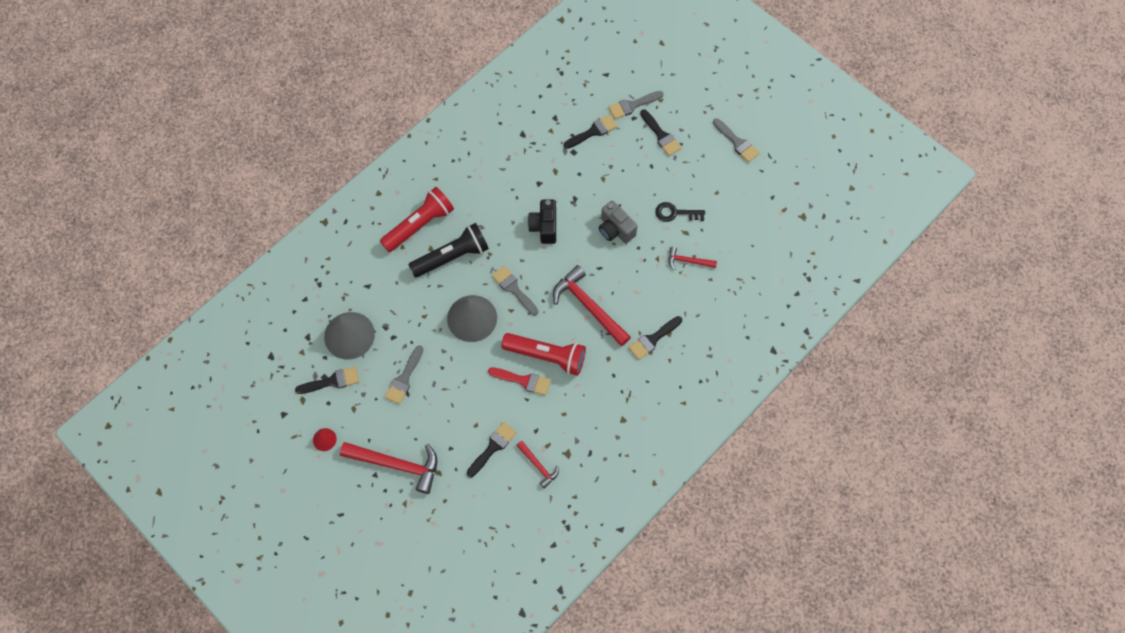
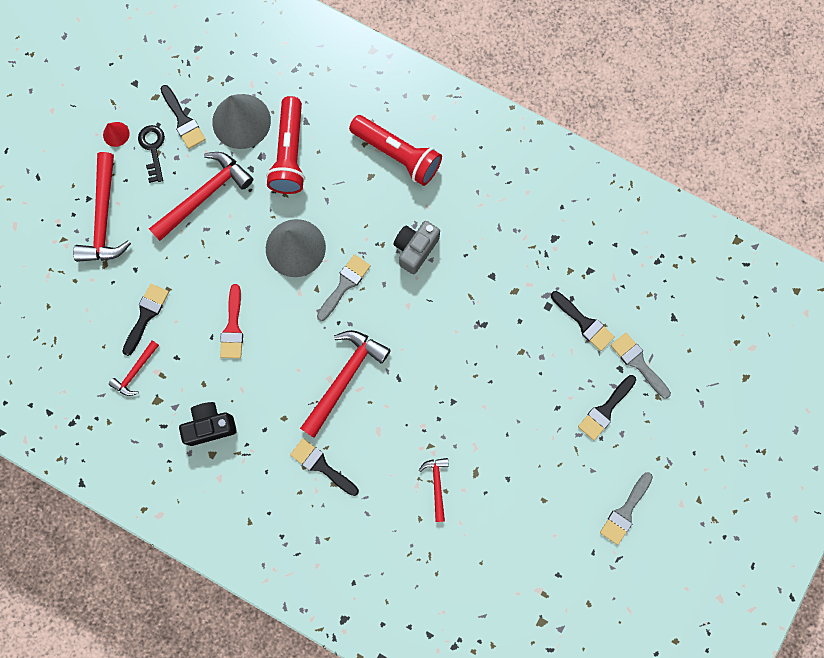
camera: 75 degrees right, 10 degrees up
grey brush [385,345,423,404] -> red hammer [149,152,253,241]
black flashlight [408,223,489,278] -> none
black brush [467,422,517,477] -> black brush turned 90 degrees counterclockwise [122,284,169,356]
red flashlight [501,333,586,376] -> red flashlight moved to [266,96,305,194]
black camera [528,200,556,244] -> black camera moved to [179,402,237,446]
grey camera [599,201,638,243] -> grey camera moved to [393,221,440,274]
black key [655,202,705,222] -> black key moved to [138,125,165,183]

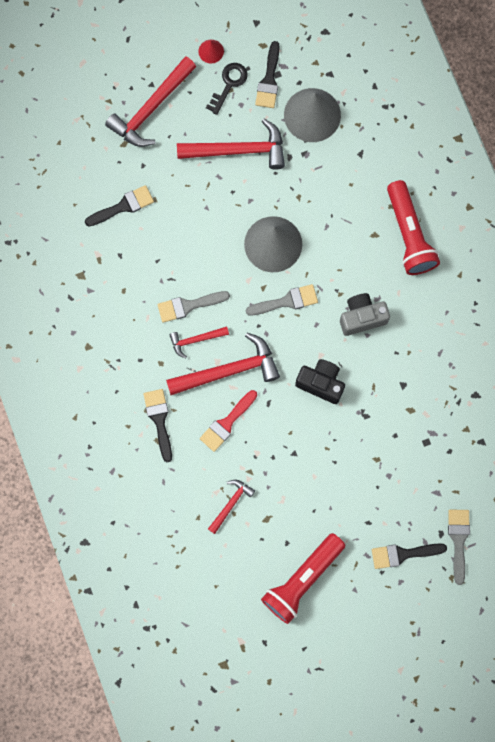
camera: 40 degrees right, 0 degrees up
red hammer [109,340,159,396] -> red hammer moved to [169,326,229,358]
black camera [179,402,237,446] -> black camera moved to [295,359,345,404]
red brush [220,284,243,358] -> red brush moved to [200,390,257,452]
red flashlight [266,96,305,194] -> red flashlight moved to [261,533,345,624]
black brush [551,291,615,351] -> none
grey brush [600,472,653,545] -> grey brush moved to [157,291,230,323]

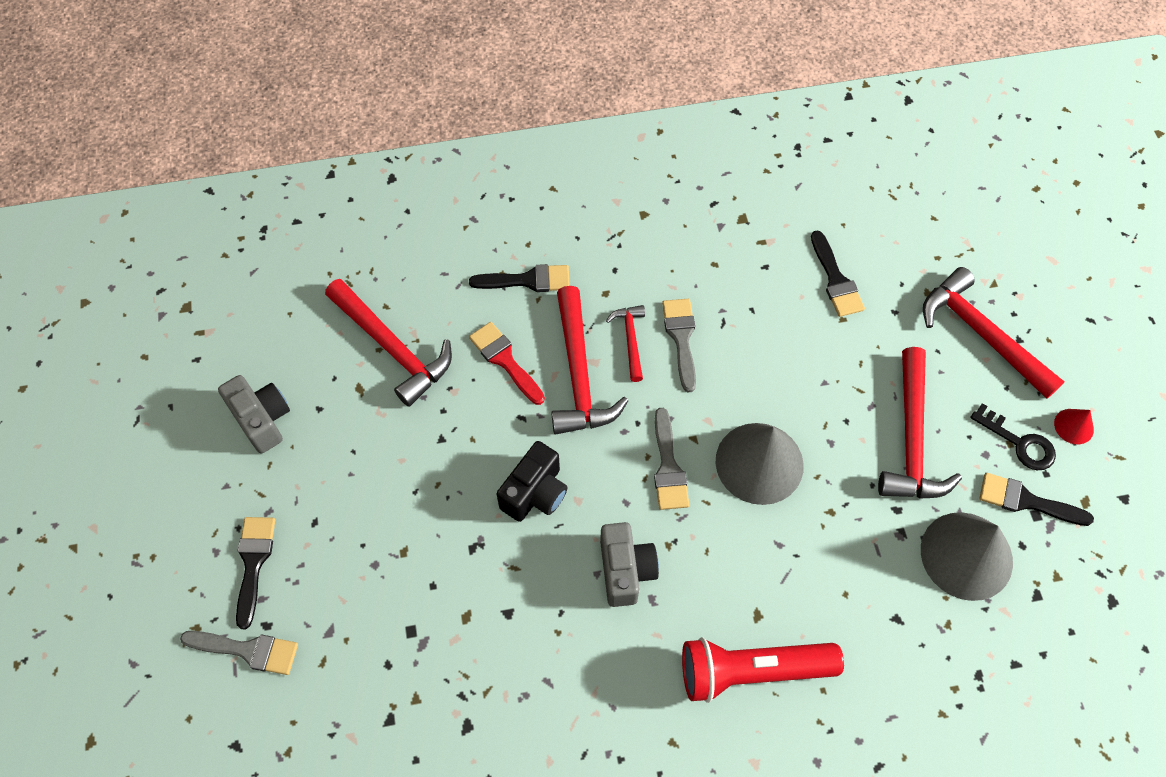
camera: 100 degrees right, 15 degrees down
red hammer [208,480,255,534] -> red hammer [325,279,452,407], size x1.89
red flashlight [261,533,345,624] -> grey camera [218,375,290,453]

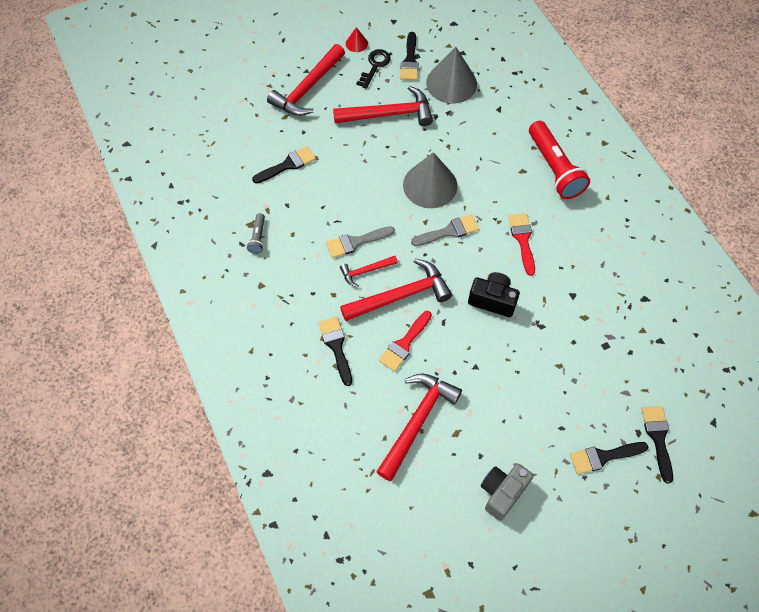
camera: 105 degrees left, 0 degrees up
grey brush [180,631,298,675] -> black brush [642,406,673,484]
grey camera [600,522,659,607] -> red brush [508,213,535,276]
none -> grey flashlight [247,213,265,254]

